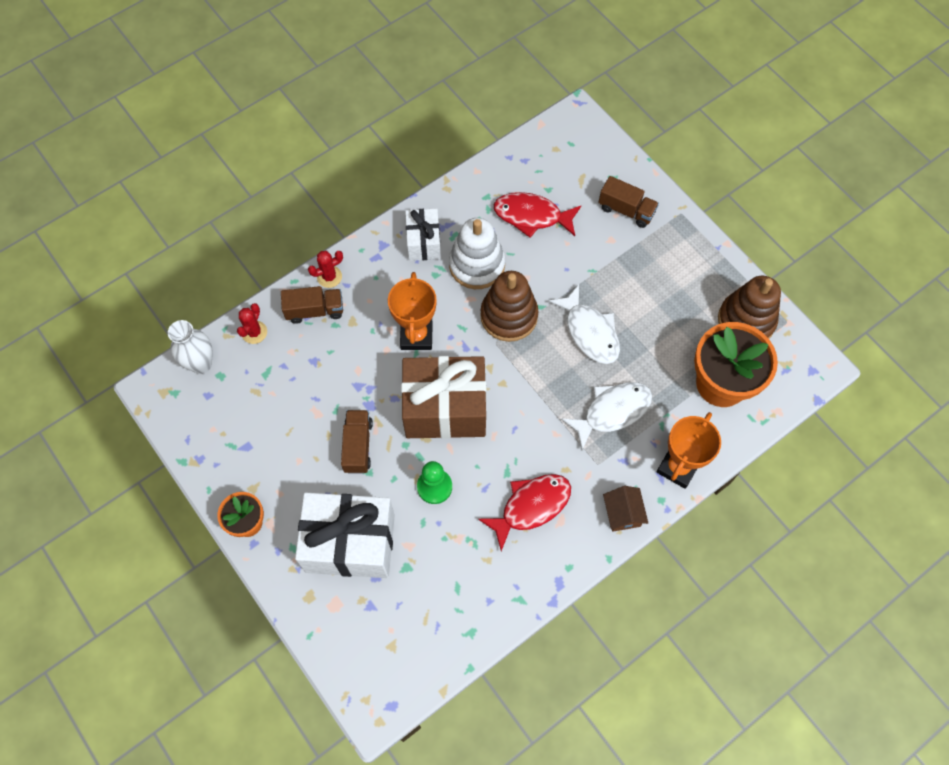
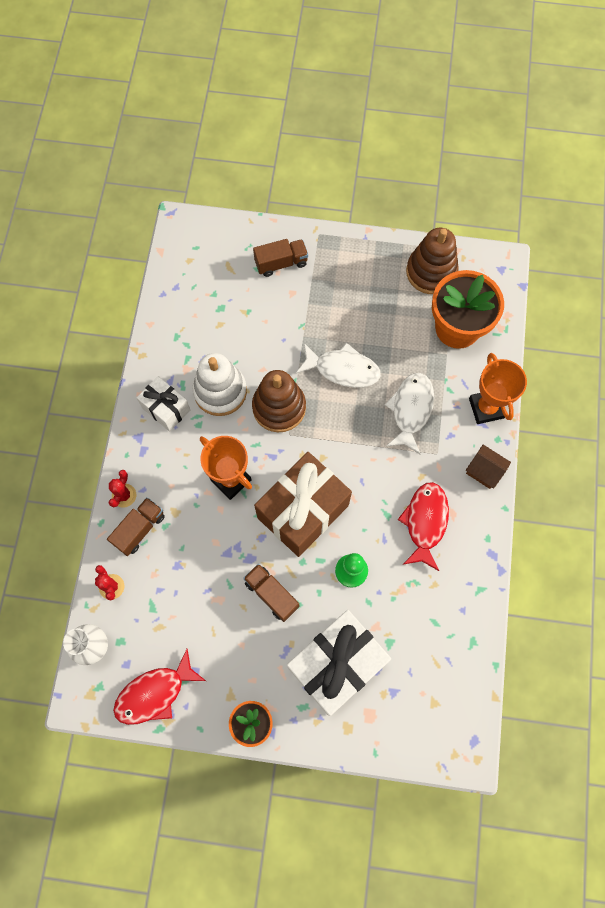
camera: 45 degrees left, 5 degrees up
red fish [494,192,581,238] -> red fish moved to [113,649,206,725]

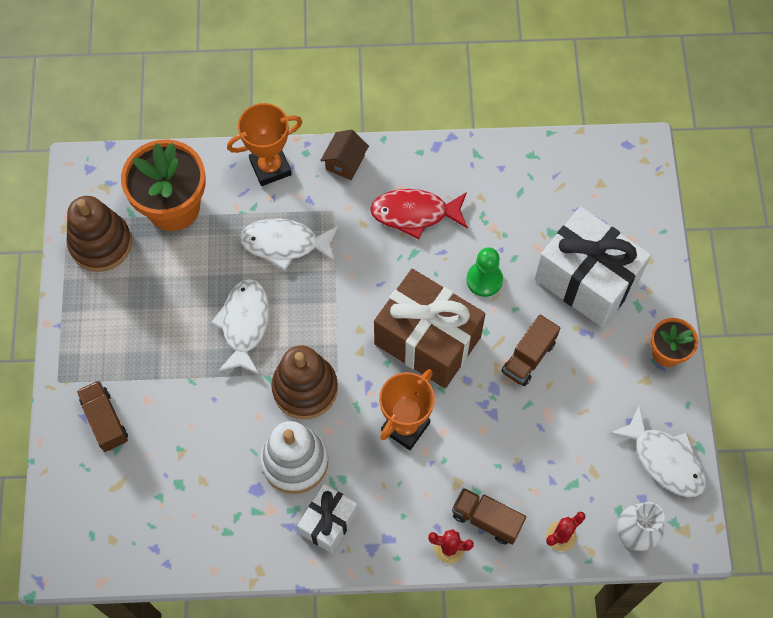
camera: 100 degrees left, 5 degrees down
red fish [113,649,206,725] -> white fish [609,406,706,497]

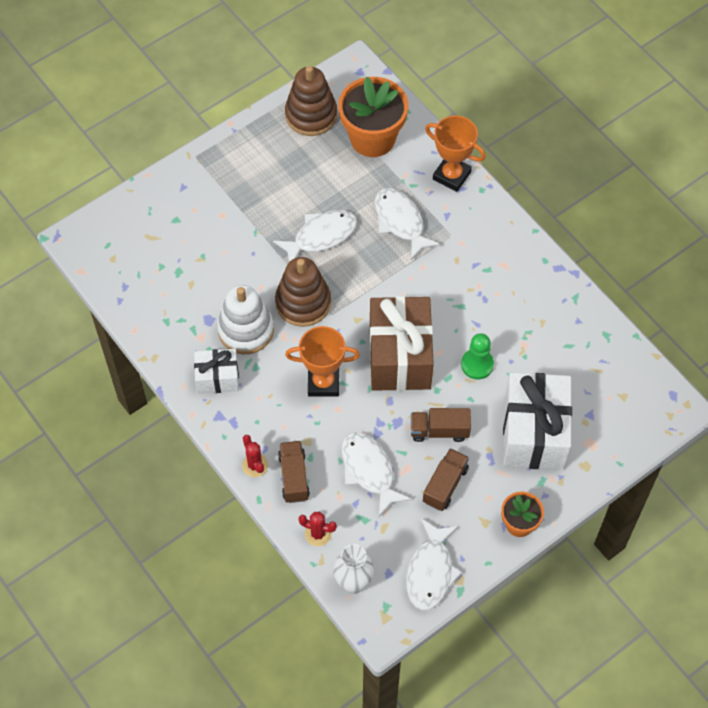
camera: 55 degrees right, 5 degrees down
brown truck [77,380,128,452] -> brown truck moved to [423,448,469,511]
brown house [320,130,369,180] -> none
red fish [370,189,468,240] -> none
none -> white fish [342,432,412,517]

